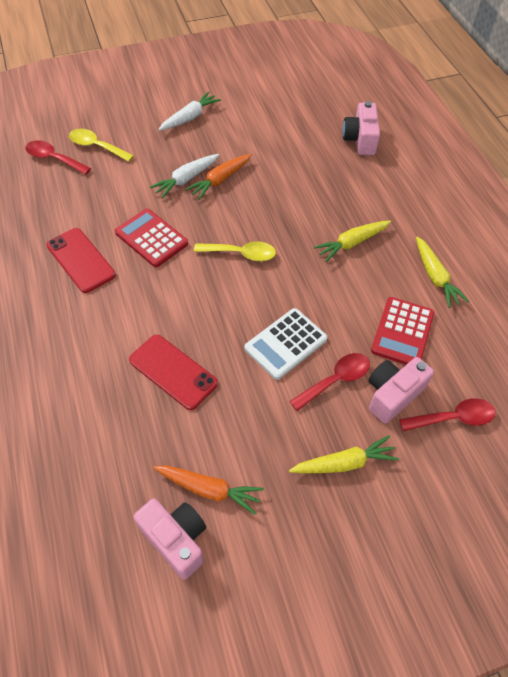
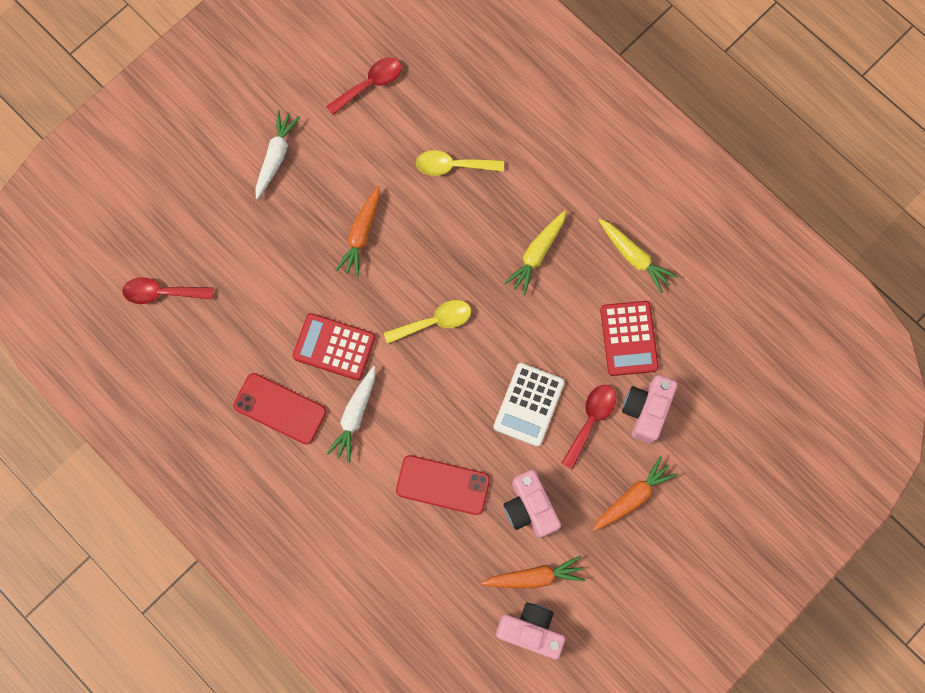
camera: 25 degrees left, 20 degrees up
yellow spoon [69,129,134,162] -> yellow spoon moved to [416,150,504,176]
white carrot [150,154,219,198] -> white carrot moved to [326,366,375,462]
yellow carrot [289,435,399,473] -> orange carrot [593,456,678,531]
pink camera [342,101,380,155] -> pink camera moved to [504,470,561,538]
red spoon [399,398,496,431] -> red spoon moved to [326,58,401,115]

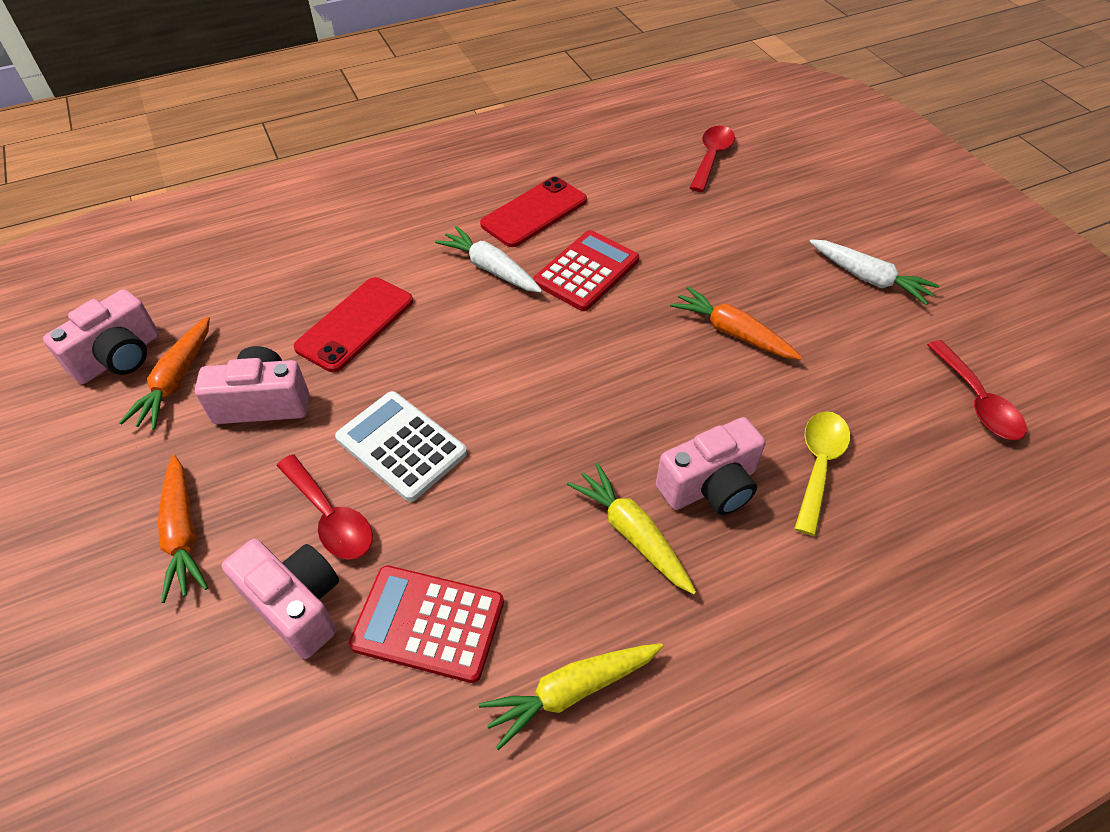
camera: 110 degrees right, 25 degrees down
yellow spoon [384,300,471,344] -> none
none -> pink camera [656,417,765,515]

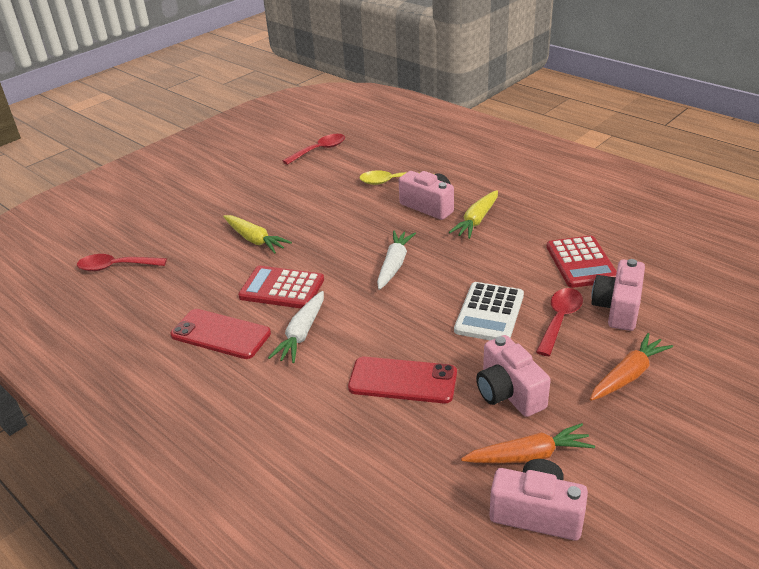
camera: 110 degrees left, 15 degrees down
yellow carrot [479,643,663,751] -> yellow carrot moved to [223,215,292,254]
orange carrot [670,286,802,360] -> none
white carrot [809,239,940,305] -> white carrot moved to [377,230,416,290]

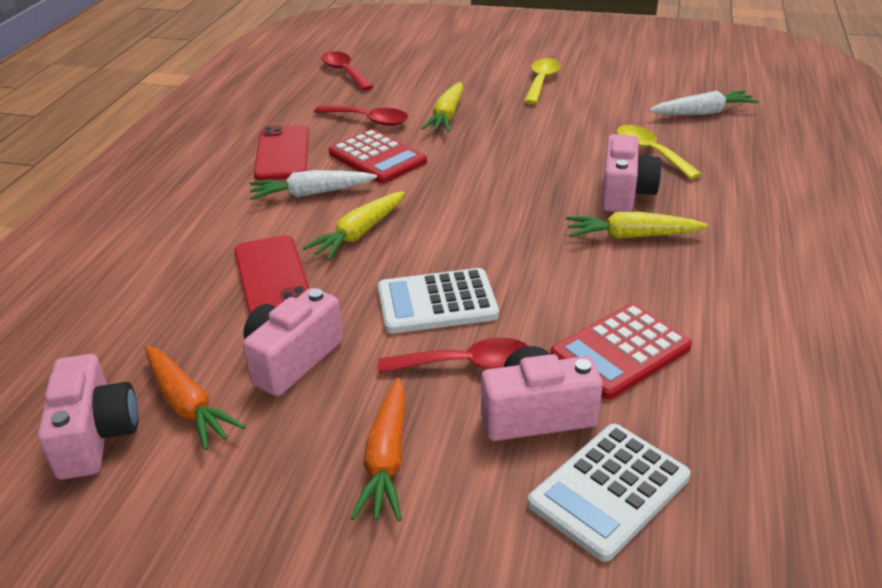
camera: 60 degrees right, 0 degrees up
red calculator [238,266,324,308] -> red calculator turned 150 degrees clockwise [329,129,427,183]
red spoon [282,134,345,165] -> red spoon moved to [314,106,408,126]
white carrot [377,230,416,290] -> white carrot moved to [649,90,759,115]
orange carrot [590,333,673,401] -> orange carrot turned 75 degrees clockwise [351,378,405,521]
none -> yellow carrot [303,191,405,260]
none -> yellow spoon [524,58,561,104]
none -> white calculator [528,424,691,562]

